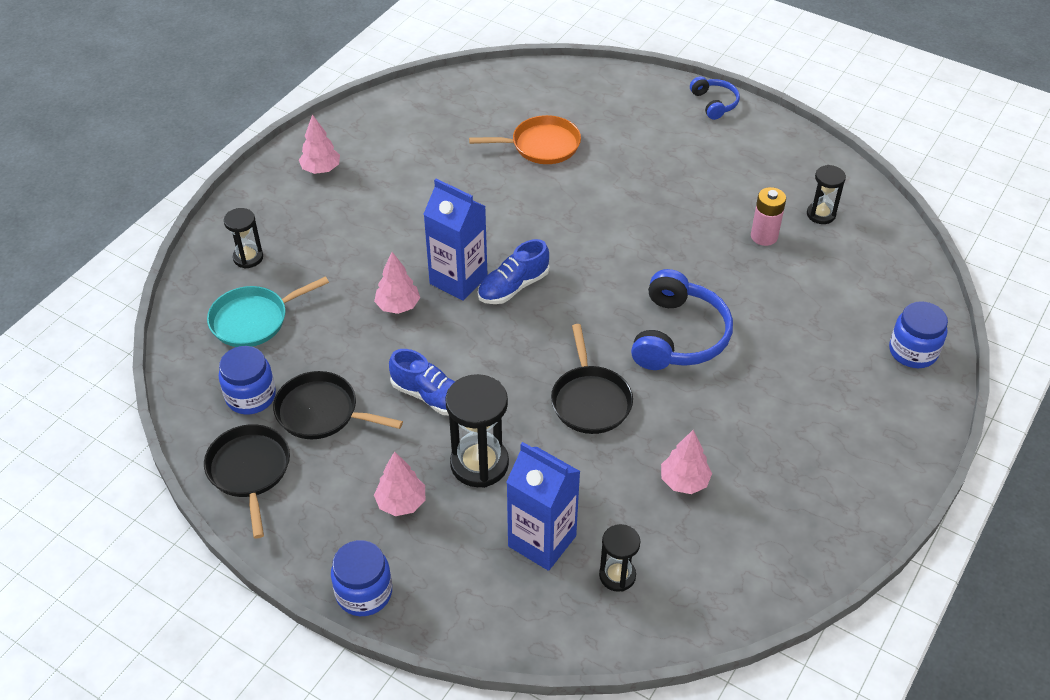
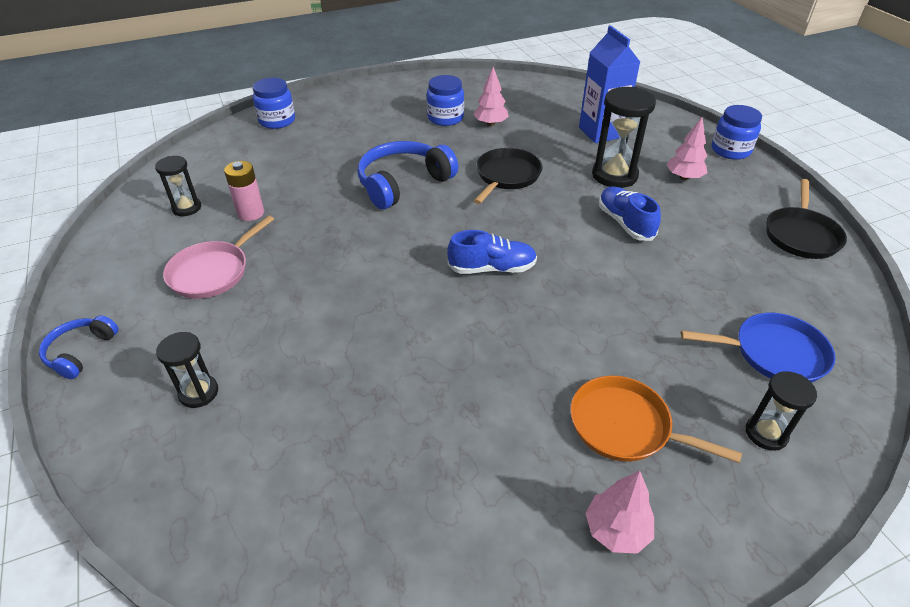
camera: 145 degrees left, 5 degrees down
turquoise pan [207,276,329,347] -> blue pan [681,313,835,383]
blue jar [219,346,276,415] -> blue jar moved to [427,75,464,126]
black pan [273,371,403,439] -> none
pink tree [374,252,420,314] -> none
blue carton [424,179,488,301] -> none
orange pan [469,115,581,164] -> orange pan moved to [570,376,742,463]
black hourglass [599,524,640,592] -> black hourglass moved to [156,332,218,408]
none -> pink pan [163,215,274,299]

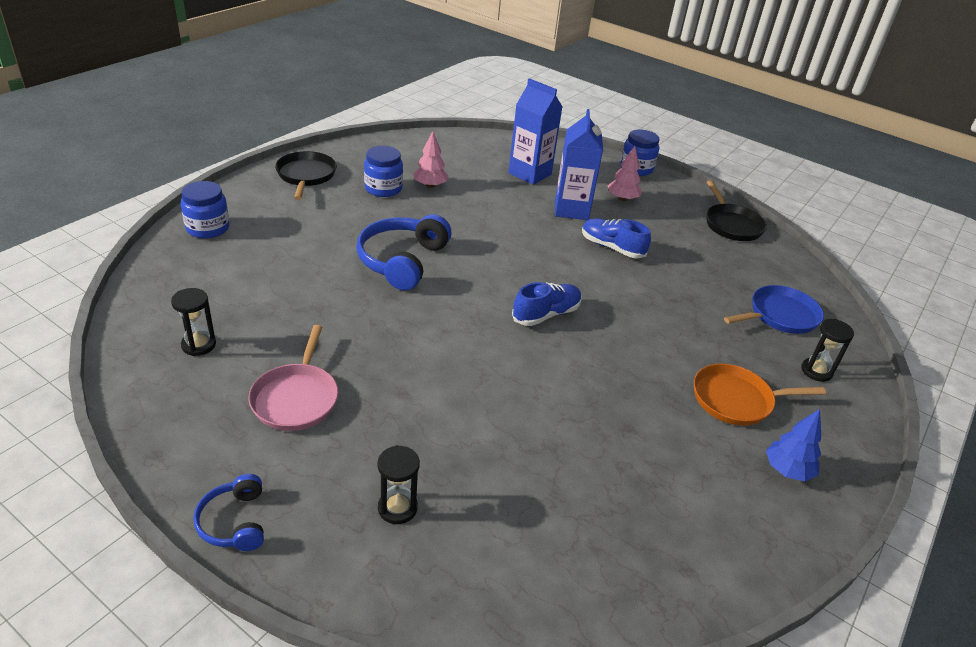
camera: 35 degrees left, 5 degrees down
pink battery [224,161,264,221] -> none
black pan [474,148,543,204] -> black pan moved to [275,151,337,200]
pink tree [585,471,654,554] -> blue tree [766,409,821,481]
black hourglass [592,87,656,188] -> blue carton [555,109,603,220]

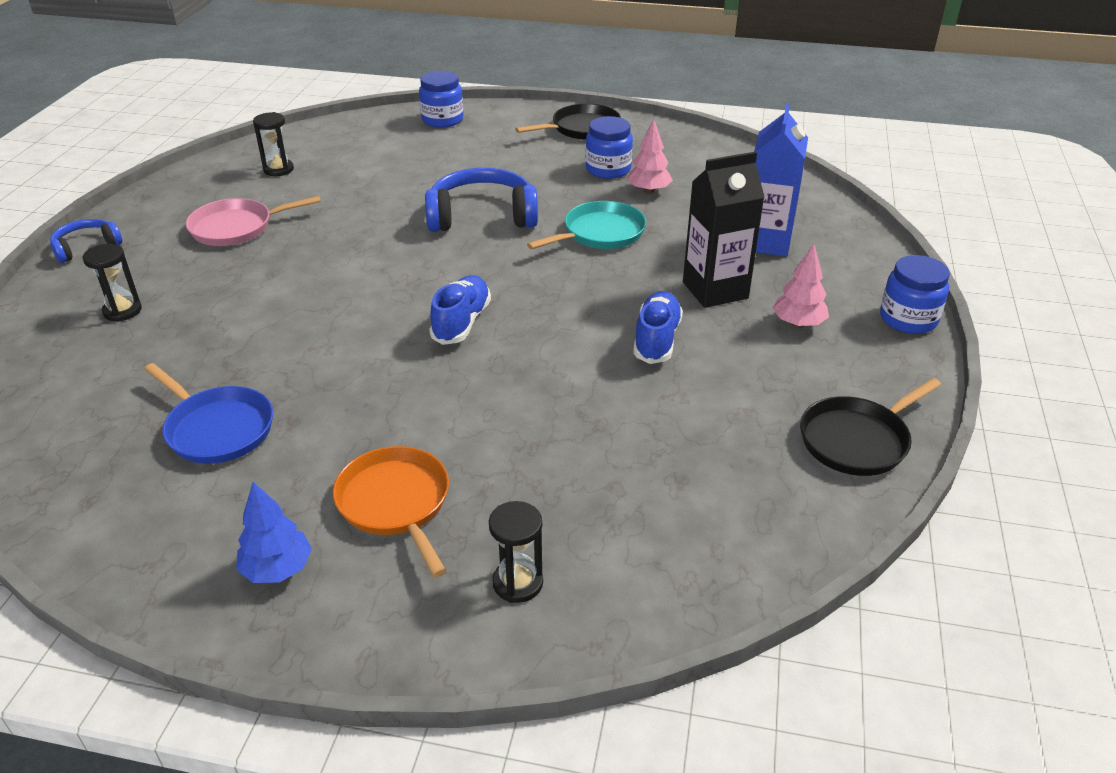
camera: 70 degrees right, 0 degrees up
blue shoe [512,282,582,326] -> blue shoe turned 105 degrees counterclockwise [429,275,491,345]
blue carton [555,109,603,220] -> black carton [683,152,765,308]
blue pan [724,285,824,334] -> blue pan moved to [144,363,273,464]
none -> turquoise pan [527,201,646,249]

